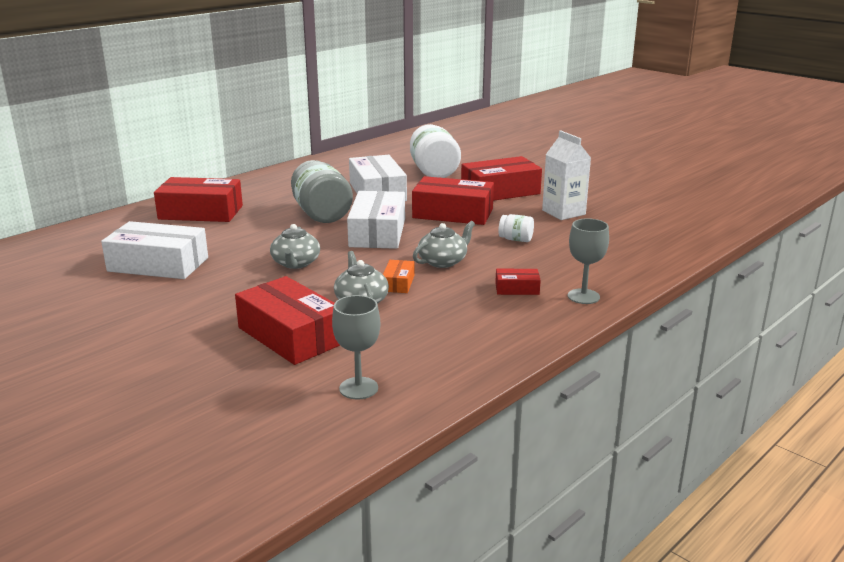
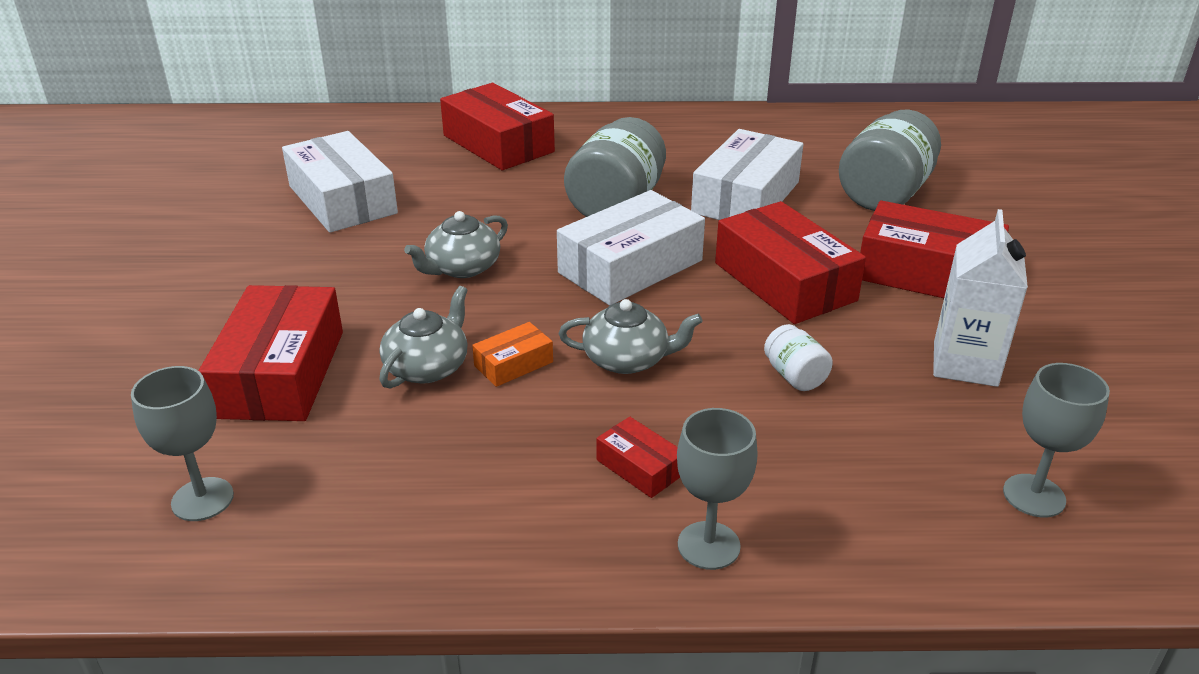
camera: 45 degrees right, 10 degrees up
white jar [410,124,461,178] -> grey jar [839,109,941,211]
none -> grey goblet [1003,363,1110,518]

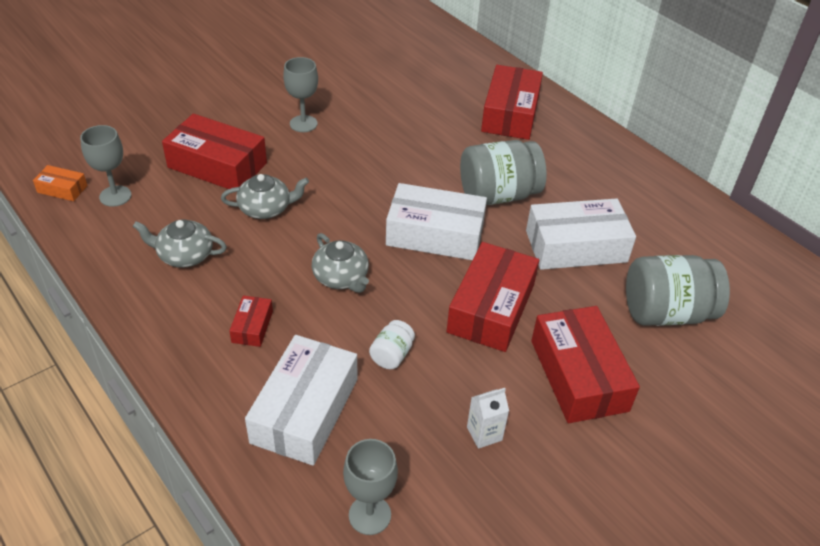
camera: 50 degrees right, 10 degrees up
red box [198,285,343,421] -> red box turned 60 degrees clockwise [162,114,267,189]
white box [282,131,398,233] -> white box moved to [245,335,357,466]
grey teapot [404,211,508,278] -> grey teapot moved to [133,219,227,268]
orange box [472,322,553,387] -> orange box moved to [33,165,87,201]
grey goblet [677,408,758,570] -> grey goblet moved to [283,57,318,132]
white carton [933,209,1028,387] -> white carton [467,388,509,449], size x0.57

